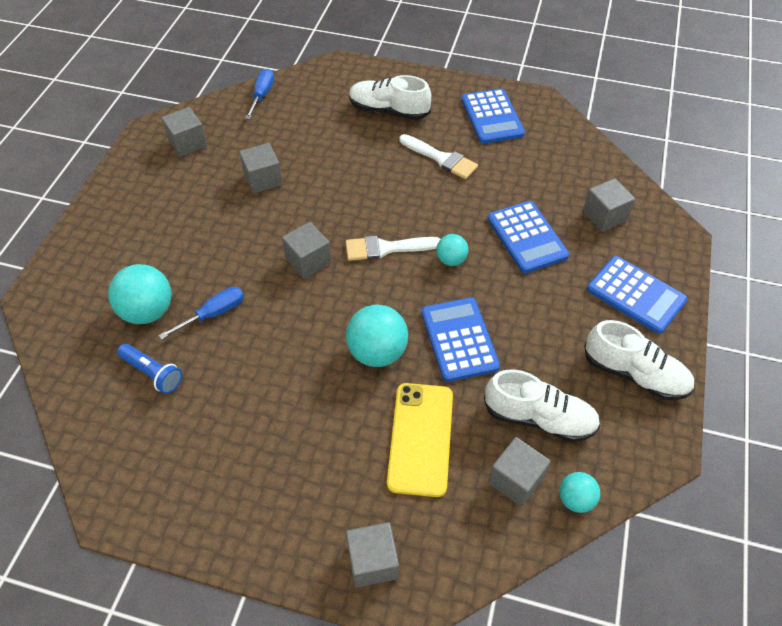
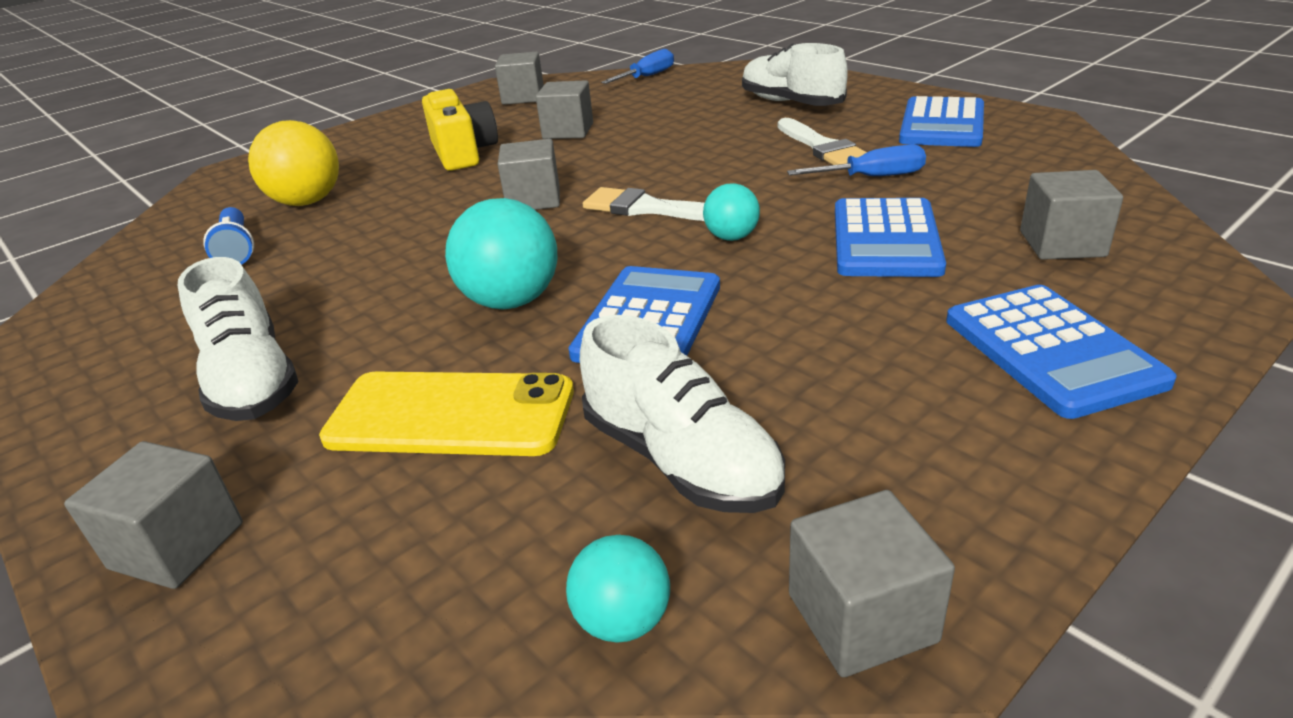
camera: 35 degrees right, 20 degrees down
turquoise ball [108,264,172,324] -> yellow ball [248,120,339,206]
blue screwdriver [159,287,244,340] -> blue screwdriver moved to [787,144,926,176]
yellow phone [387,383,453,497] -> yellow phone turned 60 degrees clockwise [319,372,574,456]
grey cube [488,437,551,507] -> grey cube moved to [789,490,955,677]
white shoe [584,320,694,400] -> white shoe moved to [178,257,299,421]
none -> yellow camera [422,89,498,171]

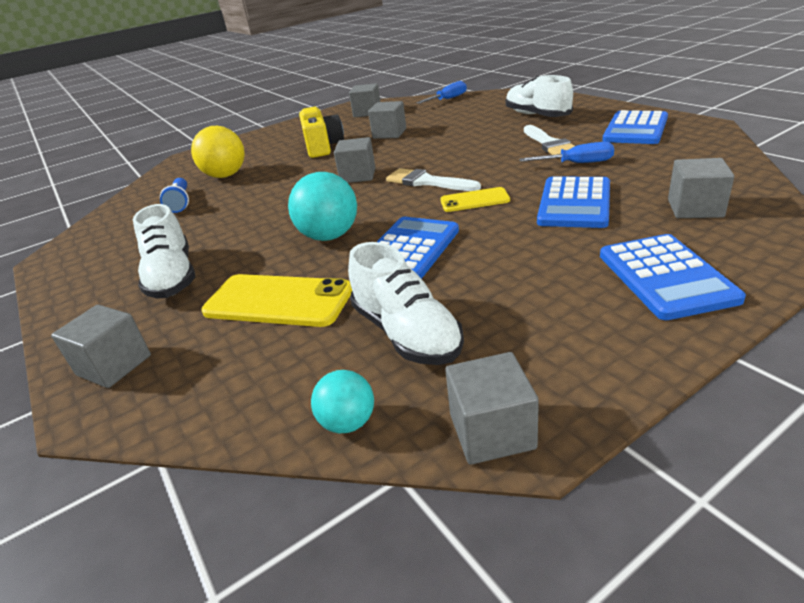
camera: 10 degrees right, 0 degrees up
turquoise ball [703,183,760,241] -> yellow phone [440,187,510,212]

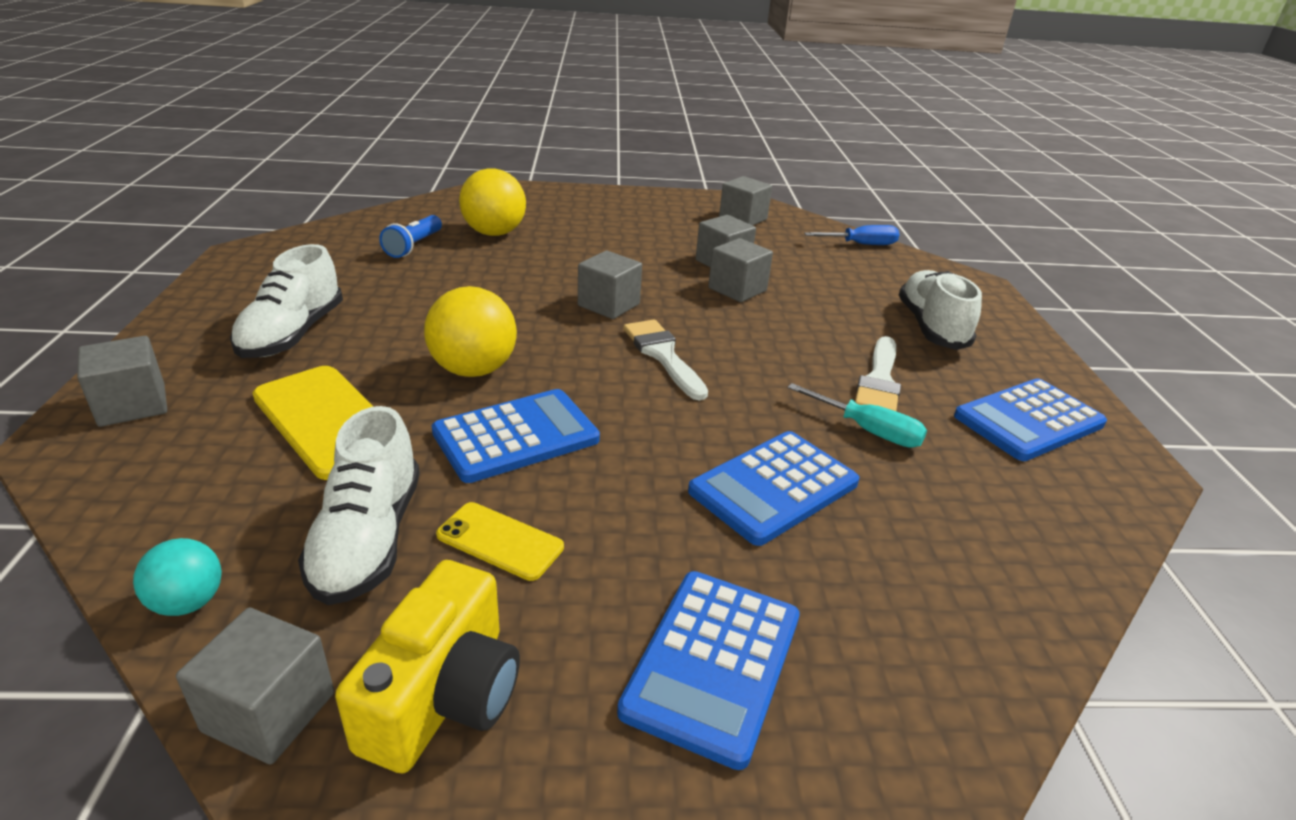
camera: 25 degrees right, 0 degrees up
turquoise ball [288,172,357,241] -> yellow ball [424,286,517,377]
yellow camera [299,107,344,158] -> yellow camera moved to [335,560,520,774]
yellow phone [440,187,510,212] -> yellow phone moved to [436,502,564,581]
blue screwdriver [519,142,614,163] -> turquoise screwdriver [787,383,927,448]
grey cube [668,158,734,218] -> grey cube moved to [708,238,773,302]

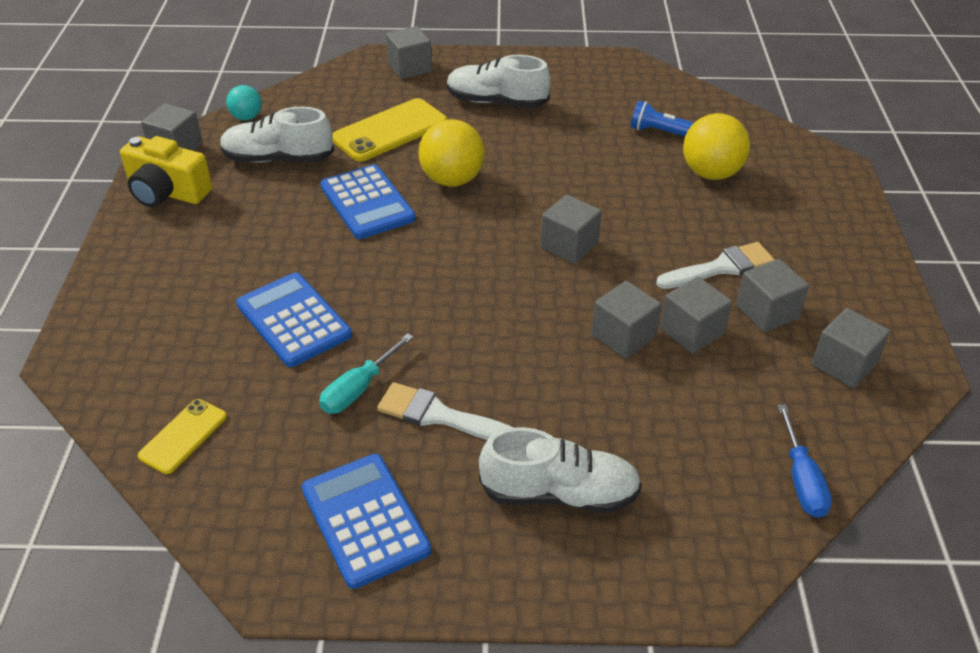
camera: 95 degrees right, 10 degrees up
yellow phone [436,502,564,581] -> yellow phone moved to [138,399,227,474]
blue calculator [617,571,800,770] -> none
white brush [623,320,708,400] -> white brush moved to [656,242,775,289]
none -> grey cube [736,259,809,332]

